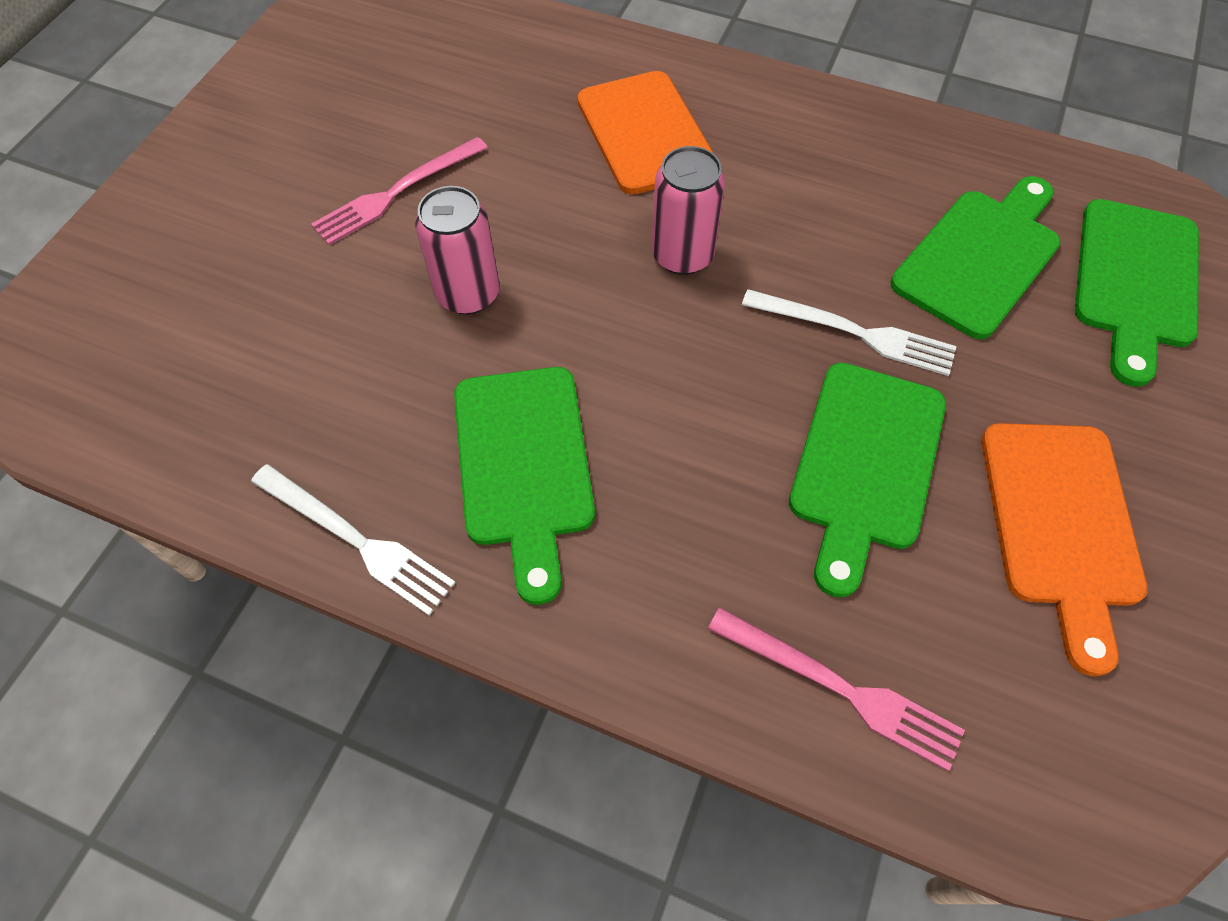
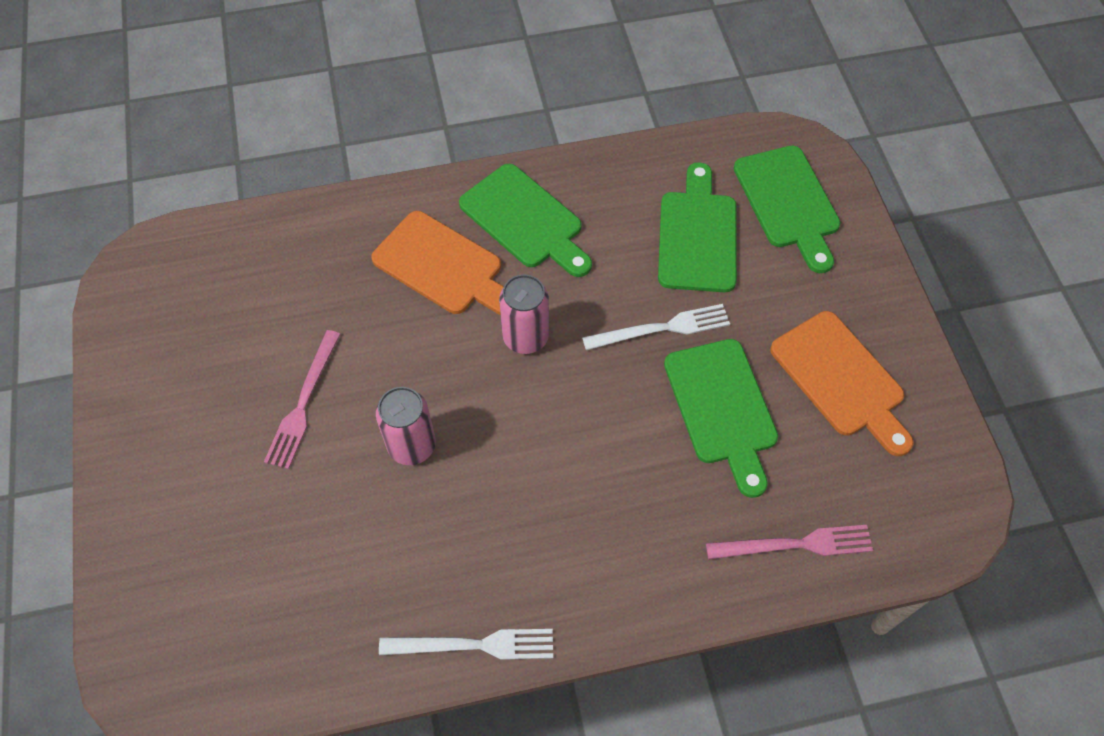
camera: 35 degrees left, 0 degrees up
green cutting board [454,367,595,605] -> green cutting board moved to [459,164,592,277]

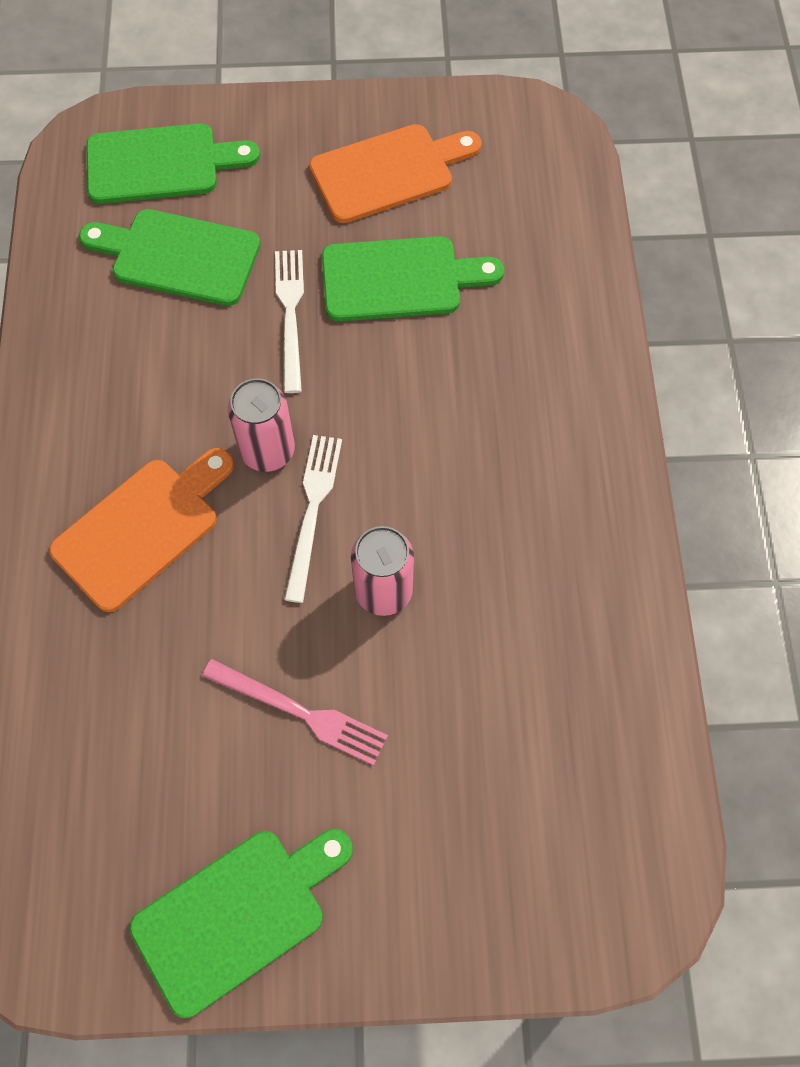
camera: 80 degrees left, 5 degrees up
white fork [379,629,553,660] -> white fork moved to [284,435,342,603]
green cutting board [459,164,592,277] -> green cutting board moved to [129,829,353,1018]
pink fork [706,525,873,560] -> none

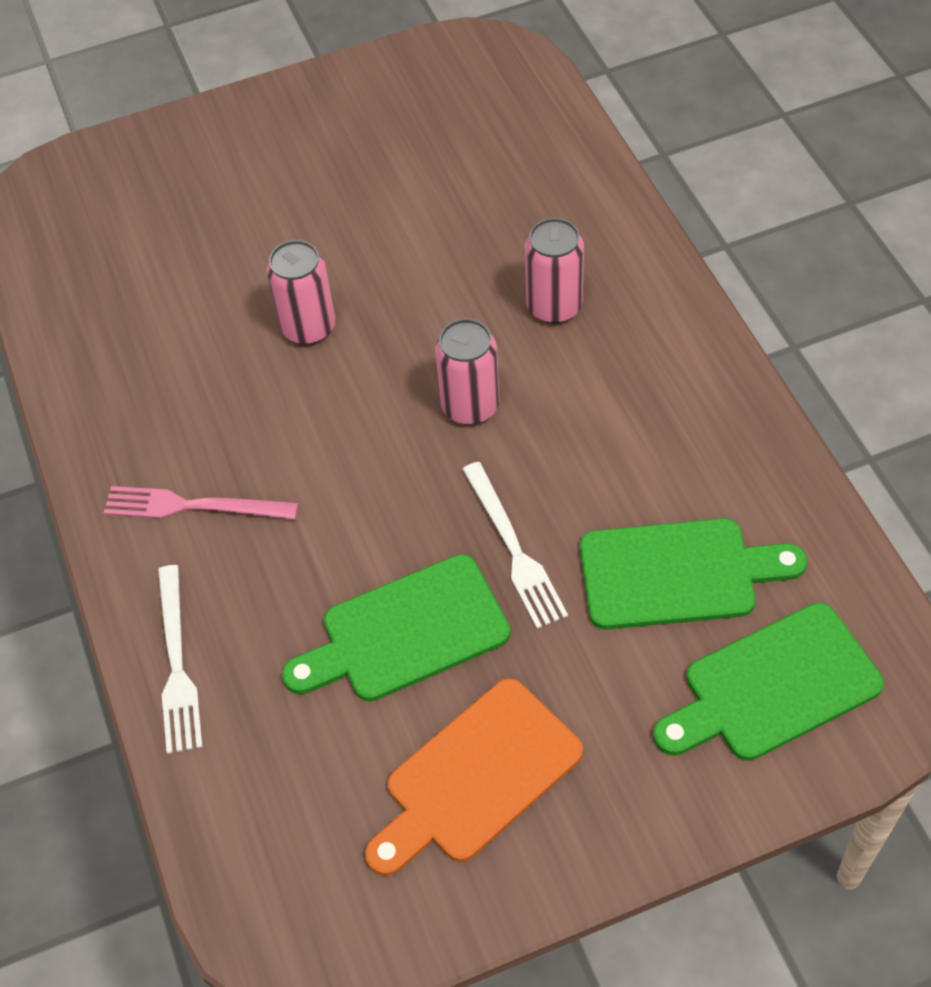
camera: 165 degrees right, 10 degrees down
orange cutting board [49,448,234,612] -> pink can [525,218,584,324]
green cutting board [129,829,353,1018] -> none
pink fork [202,659,388,766] -> pink fork moved to [104,486,298,520]
white fork [284,435,342,603] -> white fork moved to [158,565,203,754]

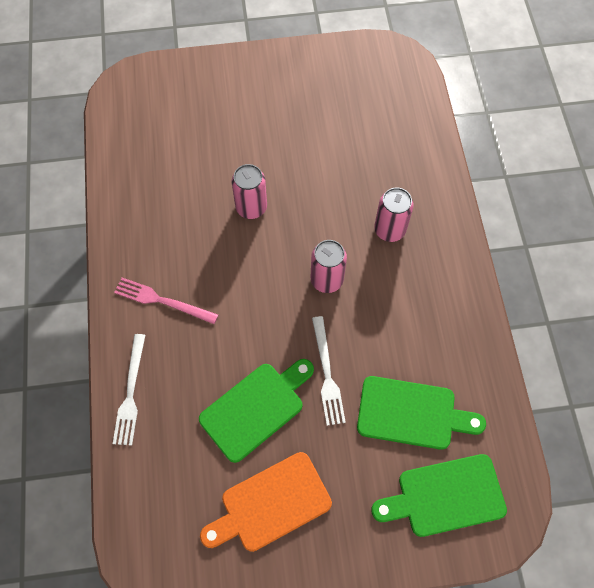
camera: 10 degrees right, 10 degrees up
green cutting board [282,554,510,701] -> green cutting board turned 150 degrees clockwise [199,359,314,463]

